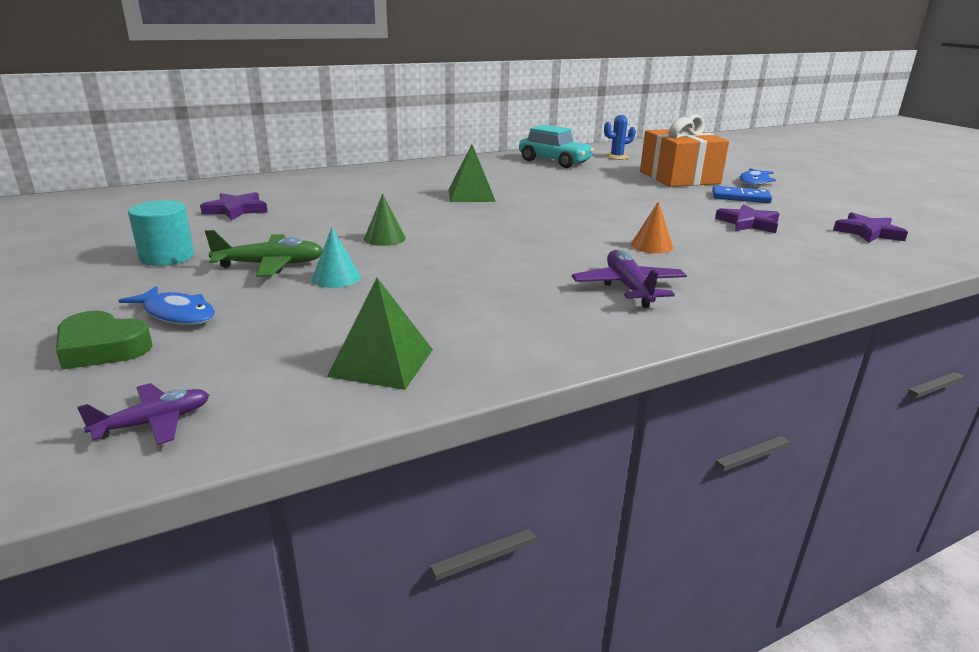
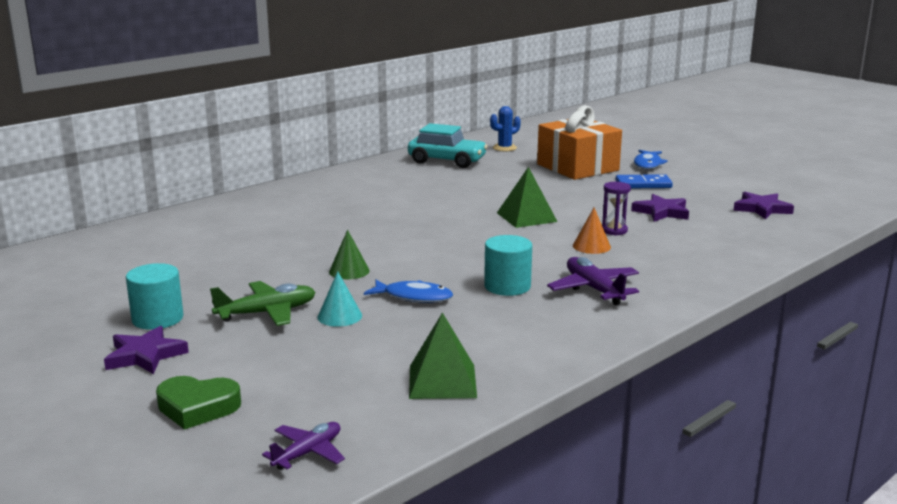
camera: 15 degrees left, 5 degrees down
blue fish [118,286,215,325] -> blue fish moved to [364,280,453,303]
purple star [200,192,268,220] -> purple star moved to [104,326,189,374]
green pyramid [448,145,496,202] -> green pyramid moved to [497,167,557,228]
none -> turquoise cylinder [484,235,532,296]
none -> purple hourglass [602,182,631,236]

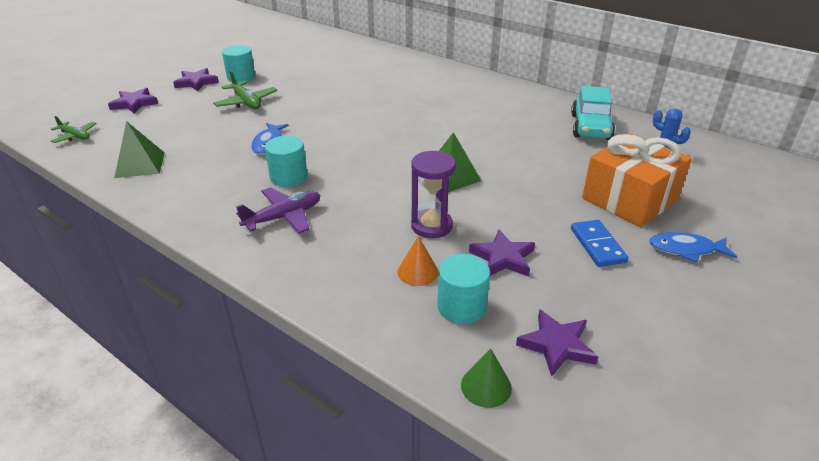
camera: 80 degrees right, 15 degrees up
green heart [156,376,241,430] -> purple star [108,88,158,114]
purple plane [262,422,345,470] -> green plane [51,116,97,143]
turquoise cone [317,271,362,327] -> none
green cone [329,230,369,279] -> green cone moved to [461,349,512,408]
orange cone [573,207,611,254] -> orange cone moved to [397,236,439,286]
purple hourglass [602,182,631,236] -> purple hourglass [411,151,456,238], size x1.53
none -> turquoise cylinder [437,254,490,324]

